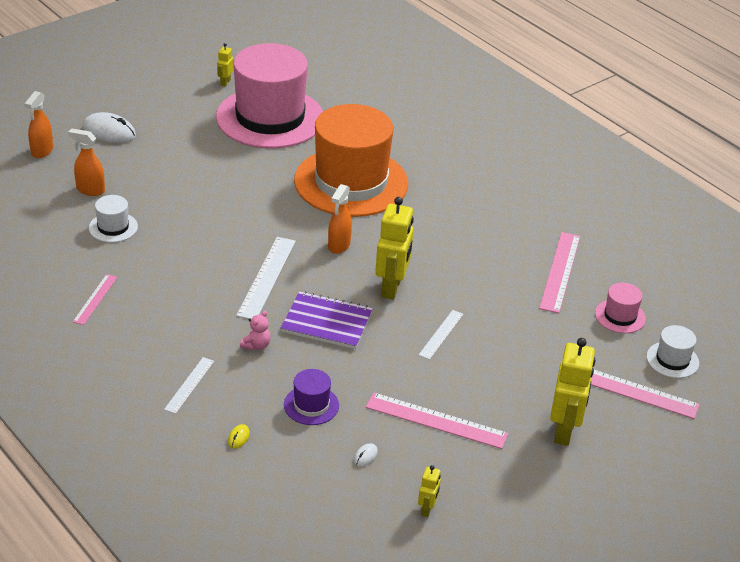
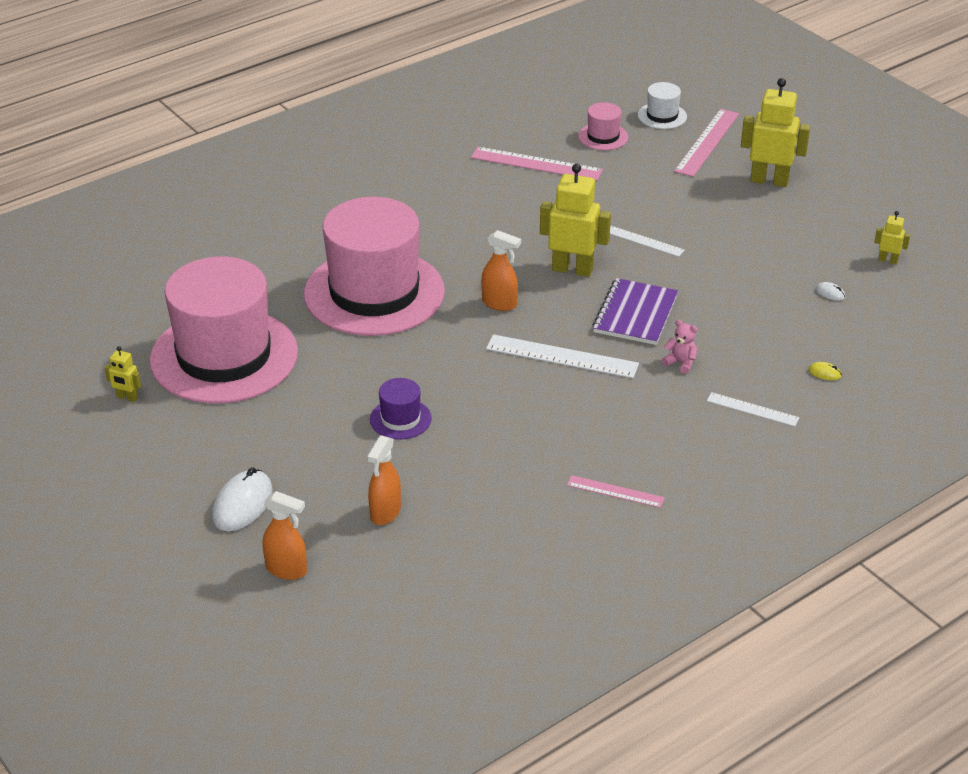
camera: 85 degrees left, 0 degrees up
white hat [89,195,138,243] -> none
purple hat [284,369,339,425] -> purple hat moved to [370,378,432,440]
orange hat [294,104,408,217] -> pink hat [304,197,445,336]
pink ruler [366,393,508,449] -> none

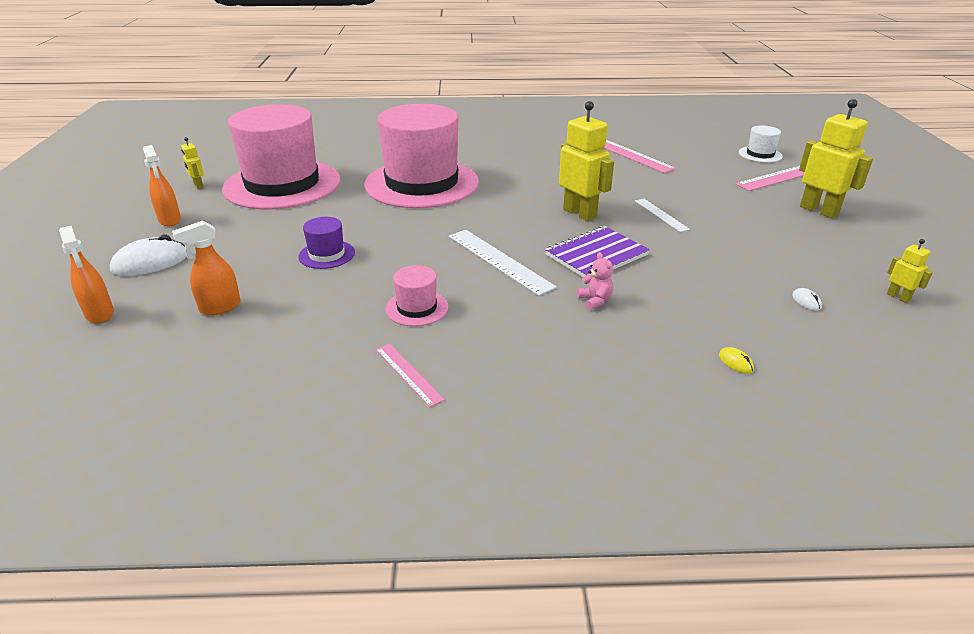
camera: 35 degrees right, 5 degrees down
orange spray bottle [481,230,521,311] -> orange spray bottle moved to [143,145,181,226]
pink hat [578,102,628,150] -> pink hat moved to [385,265,449,326]
white ruler [707,392,800,426] -> none

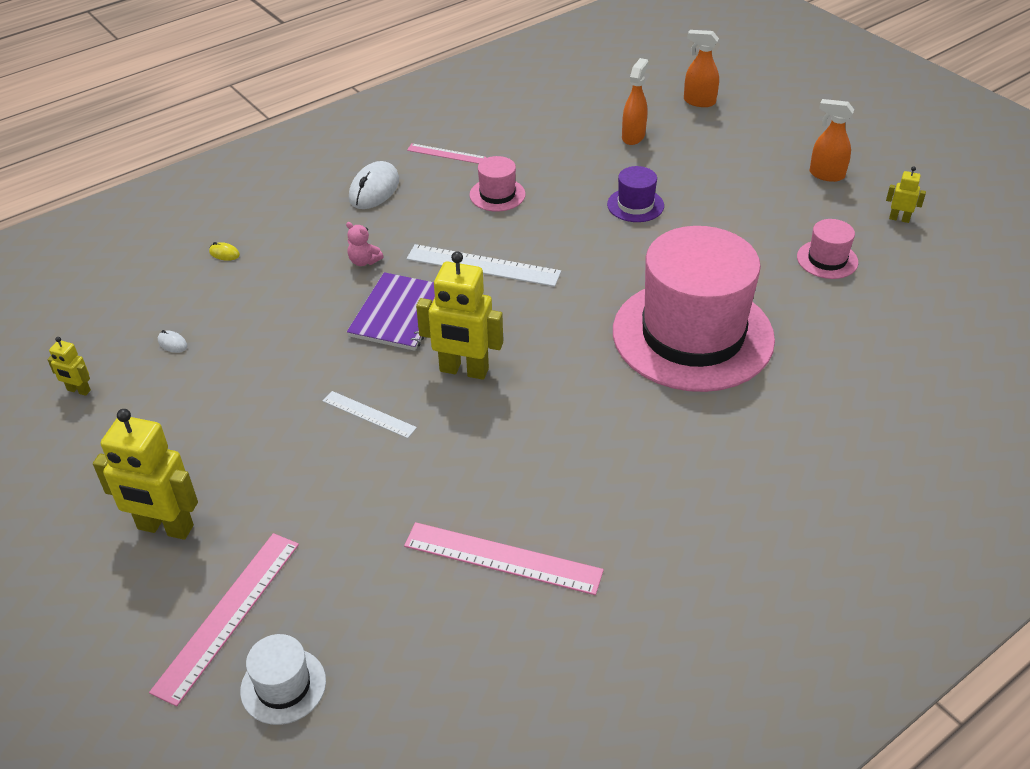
camera: 145 degrees right, 10 degrees up
white mouse [110,235,187,276] -> white mouse moved to [349,161,399,209]
pink hat [222,104,340,209] -> pink hat [797,219,858,279], size x0.40

